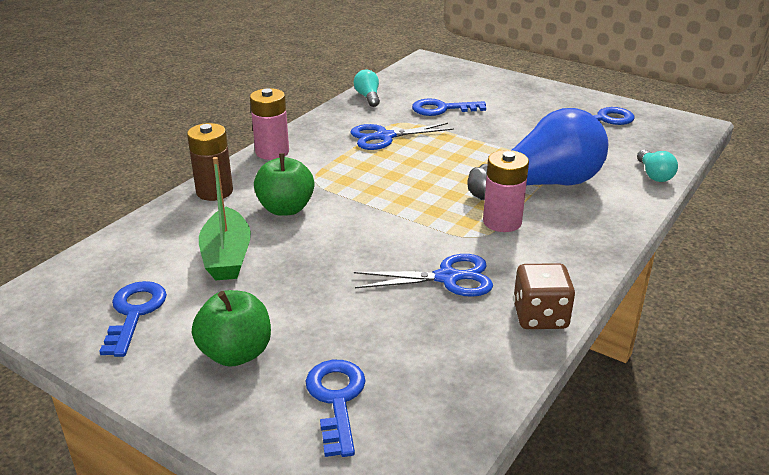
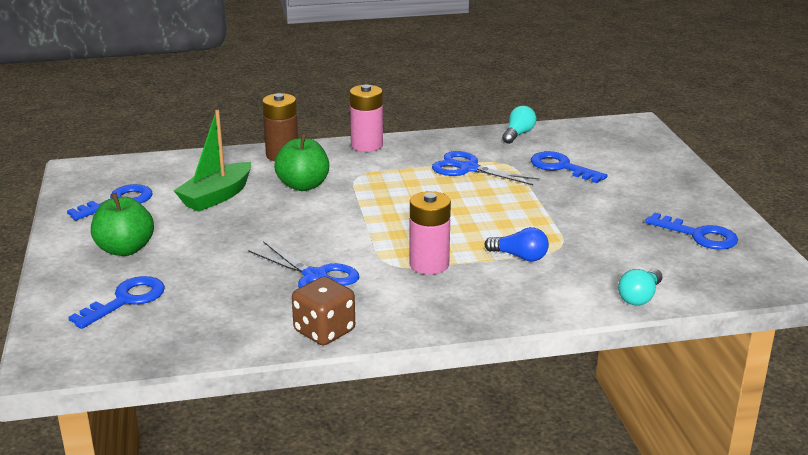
camera: 45 degrees right, 5 degrees down
blue light bulb [467,108,608,200] -> blue light bulb [485,227,549,262], size x0.41

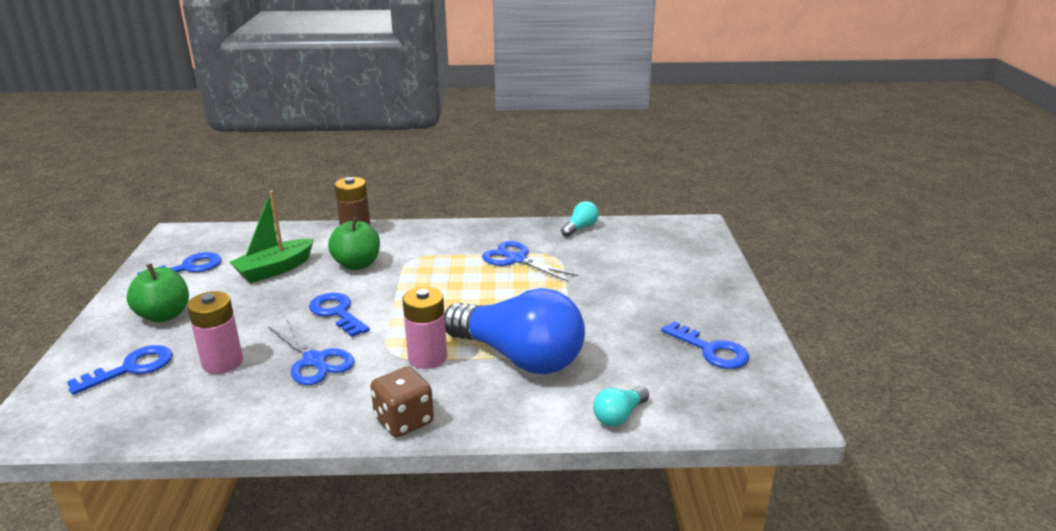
camera: 10 degrees right, 0 degrees up
brown dice [292,276,355,345] -> brown dice moved to [370,366,434,437]
pink battery [350,84,383,152] -> pink battery moved to [187,291,243,374]
blue light bulb [485,227,549,262] -> blue light bulb [445,288,585,374], size x2.44
blue key [531,151,607,183] -> blue key moved to [309,293,370,337]

